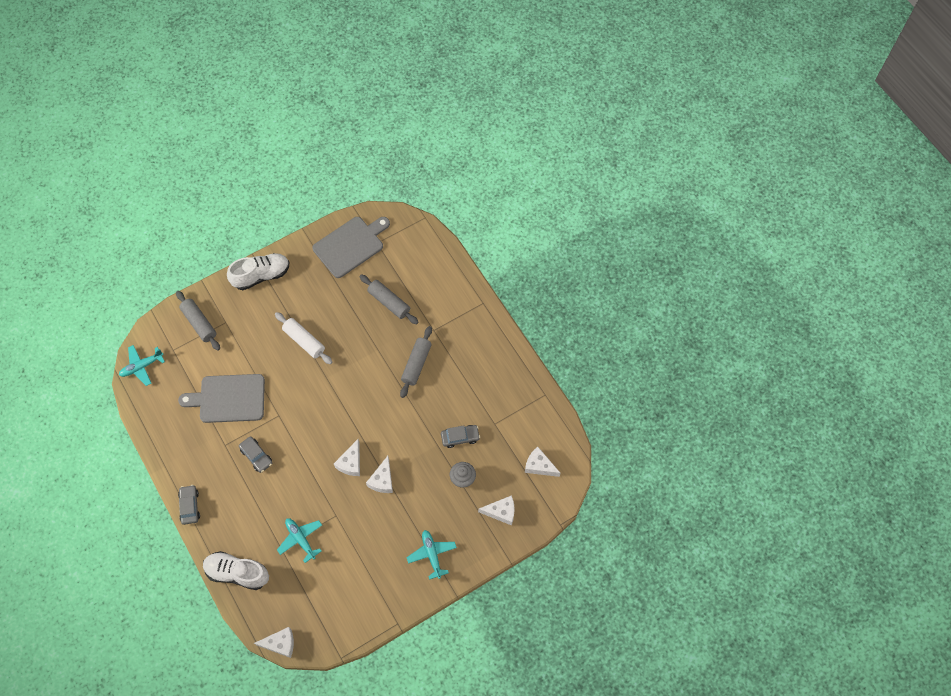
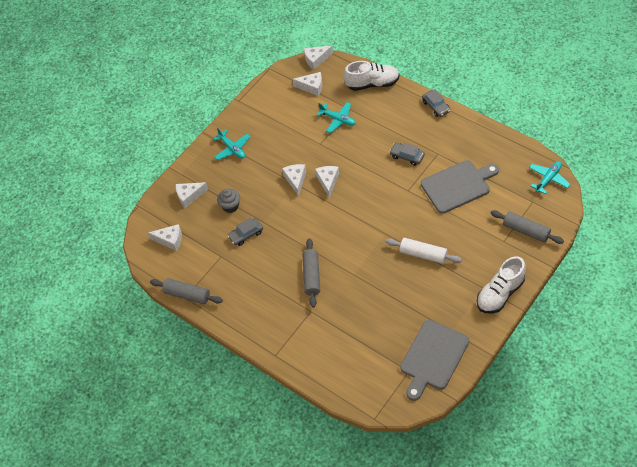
camera: 165 degrees right, 10 degrees down
grey rolling pin [359,274,419,325] -> grey rolling pin moved to [150,278,223,304]
none -> white cheese [292,72,322,96]

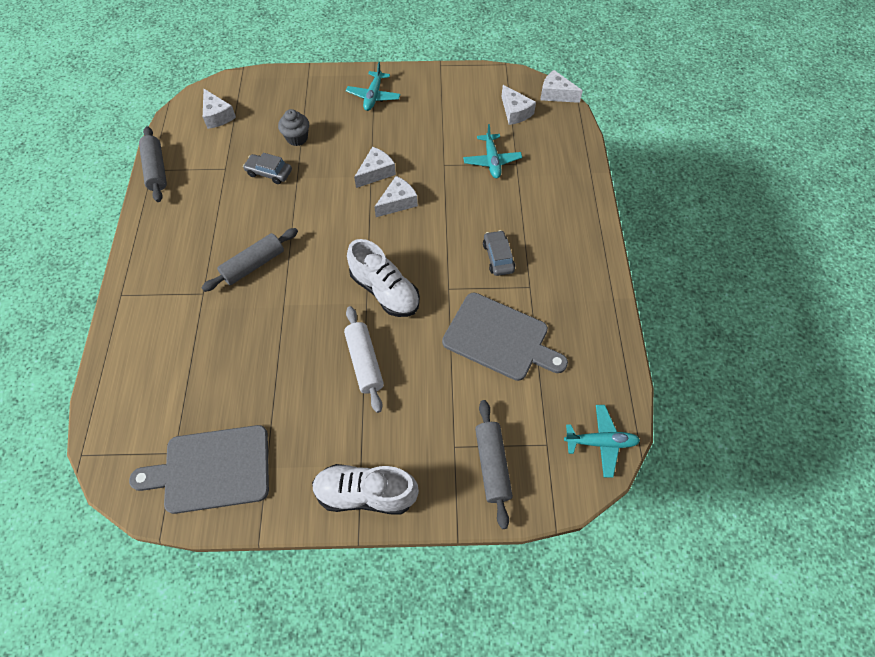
camera: 45 degrees right, 5 degrees up
white cheese [176,182,208,208] -> none
white shoe [343,61,400,91] -> white shoe moved to [347,239,420,317]
grey car [422,90,451,117] -> none

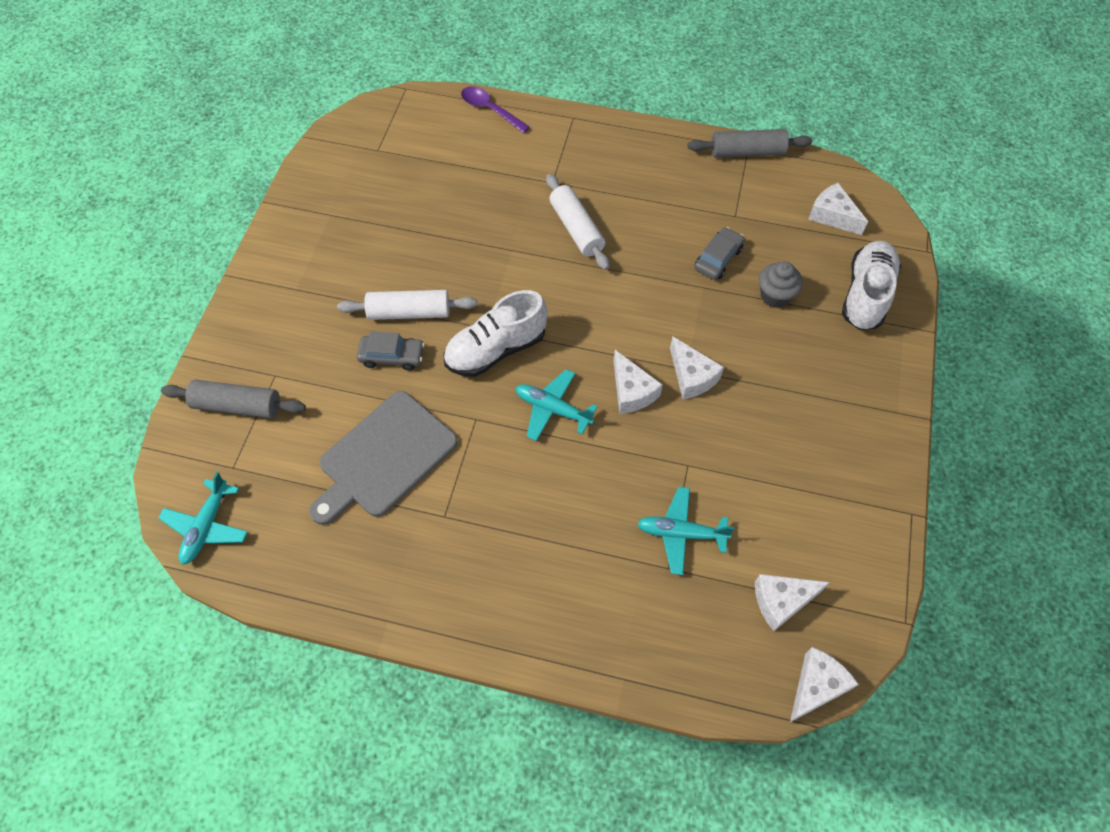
camera: 105 degrees right, 0 degrees up
grey cutting board [129,425,269,514] -> none
grey rolling pin [202,228,298,292] -> white rolling pin [546,174,610,270]
white cheese [203,89,236,129] -> white cheese turned 60 degrees clockwise [808,183,868,235]
white shoe [312,464,419,515] -> white shoe moved to [842,241,901,330]
turquoise plane [346,62,401,111] -> turquoise plane moved to [516,369,598,441]
grey car [483,230,515,276] -> grey car moved to [357,331,425,371]
none -> purple spoon [461,86,530,133]

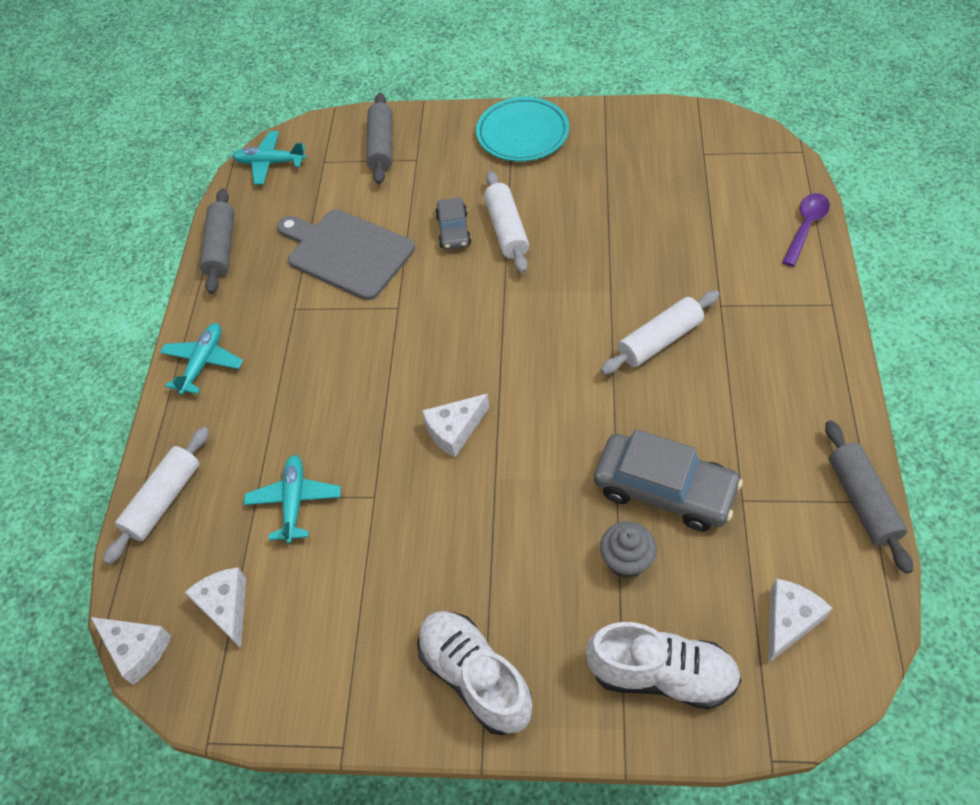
camera: 85 degrees right, 5 degrees down
white shoe [443,290,548,377] -> white shoe moved to [417,611,532,735]
turquoise plane [516,369,598,441] -> turquoise plane moved to [160,323,243,395]
white cheese [670,336,724,399] -> none
grey car [695,227,745,280] -> grey car [594,429,743,531], size x1.78
none -> white rolling pin [103,427,209,564]
none -> grey rolling pin [199,188,234,294]
none -> turquoise plate [476,97,569,161]

